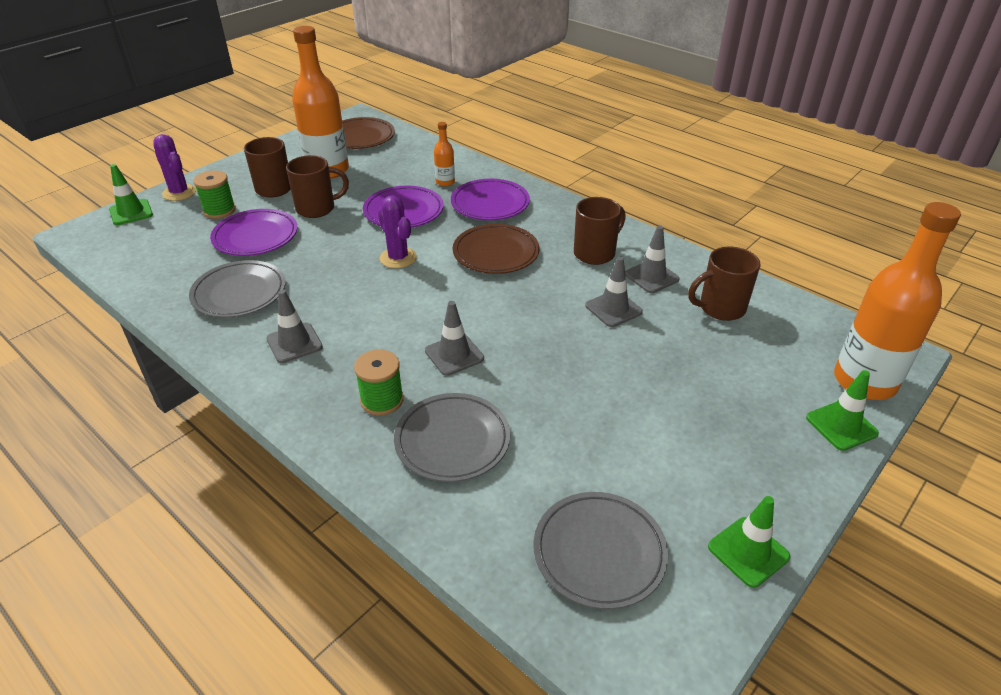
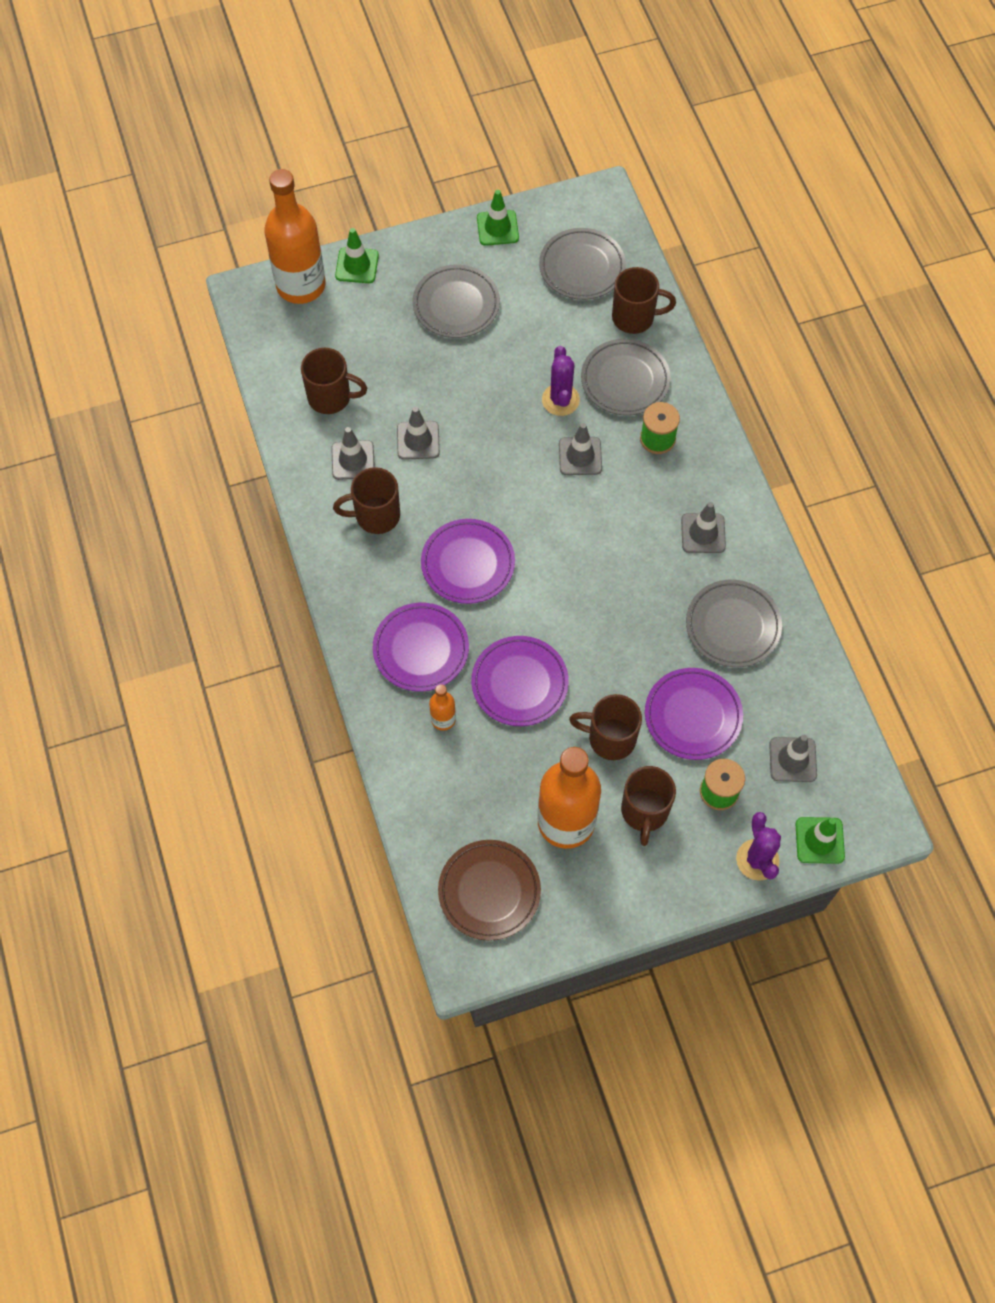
camera: 150 degrees left, 25 degrees up
purple cactus [378,195,417,268] -> purple cactus moved to [542,346,580,416]
brown plate [453,224,539,274] -> purple plate [421,519,515,604]
none -> grey plate [413,265,500,338]
none -> brown mug [612,267,676,334]
none -> grey traffic cone [769,735,817,782]

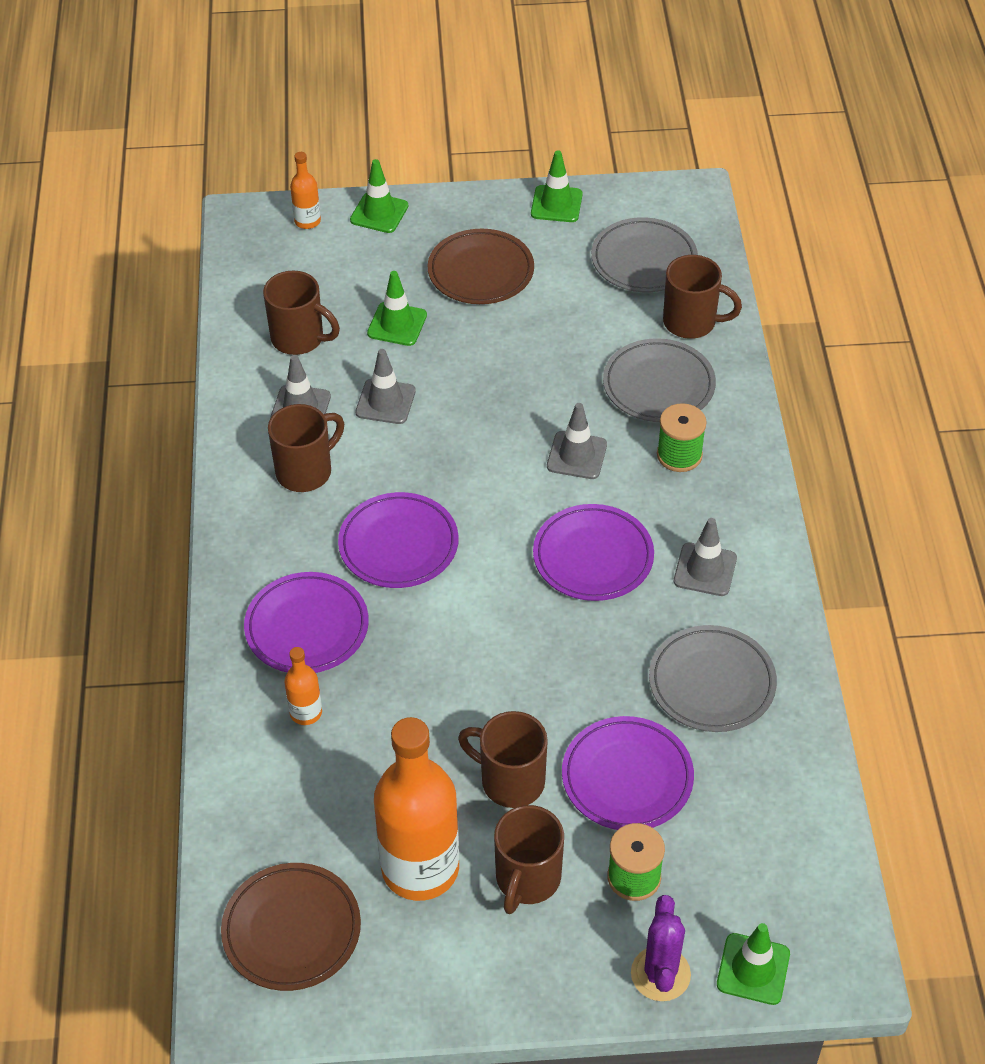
camera: 15 degrees right, 15 degrees down
orange bottle [264,169,326,304] -> orange bottle [290,152,321,229], size x0.44
brown mug [333,467,400,534] -> brown mug turned 135 degrees clockwise [268,404,344,492]
grey plate [413,265,500,338] -> brown plate [428,229,534,304]
purple plate [471,636,569,726] -> purple plate moved to [533,504,654,601]
purple cactus [542,346,580,416] -> none
grey traffic cone [769,735,817,782] -> none
none -> green traffic cone [367,271,427,346]

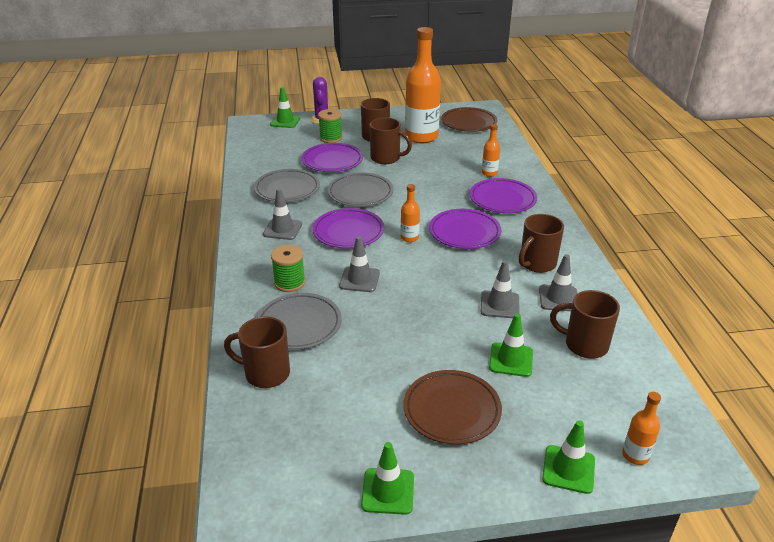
camera: 175 degrees right, 15 degrees down
grey plate [591,217,698,292] -> grey plate moved to [327,172,393,207]
none -> orange bottle [401,184,420,242]

